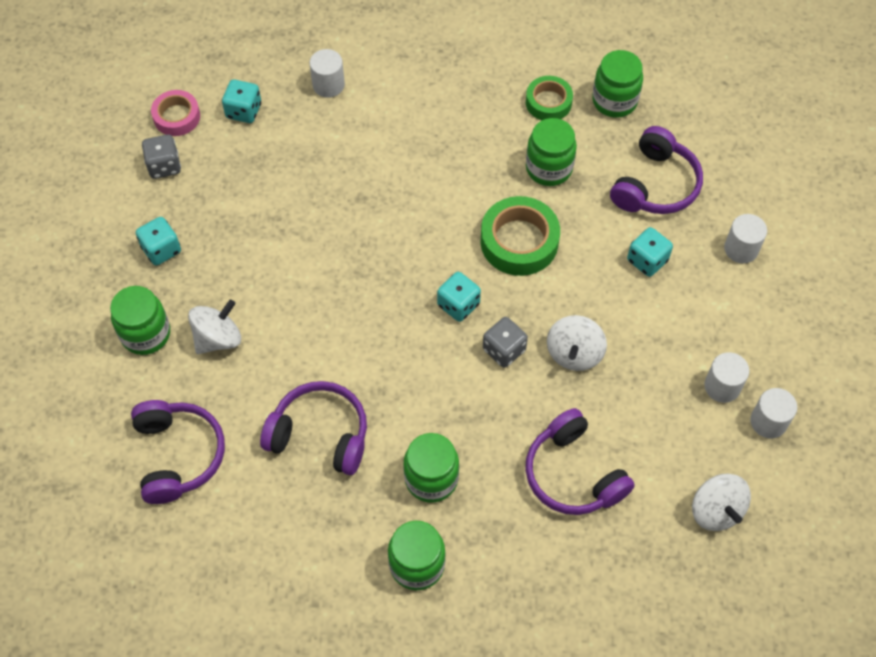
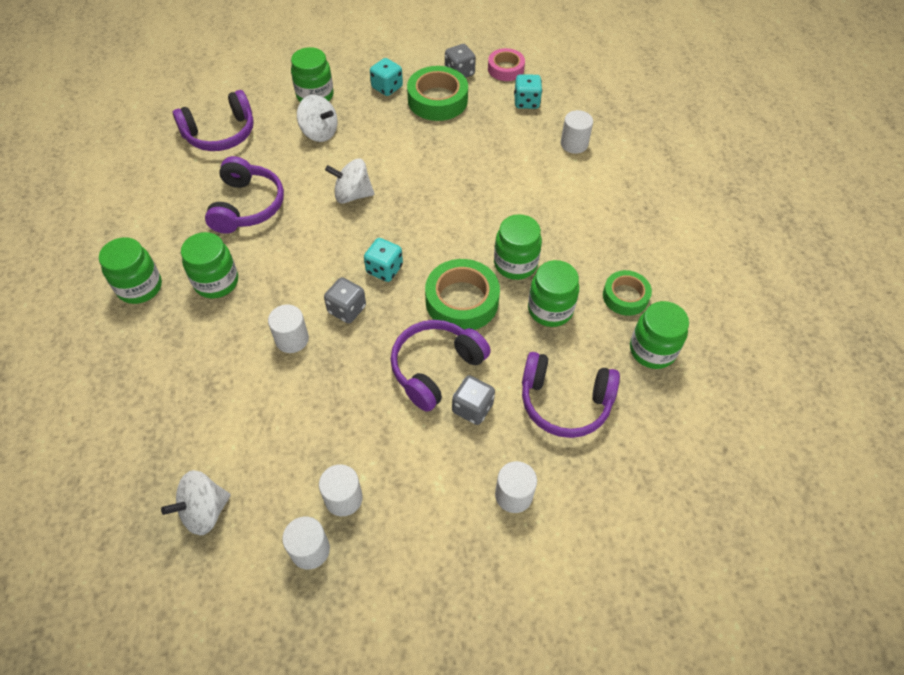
camera: 75 degrees right, 5 degrees down
purple headphones [525,408,635,515] -> purple headphones moved to [390,320,491,412]
white spinning top [547,315,607,371] -> white spinning top moved to [325,159,374,204]
turquoise dice [627,227,673,277] -> grey dice [452,375,495,425]
none -> white cylinder [268,304,309,353]
none -> green tape [407,66,468,121]
none -> green jar [494,214,542,280]

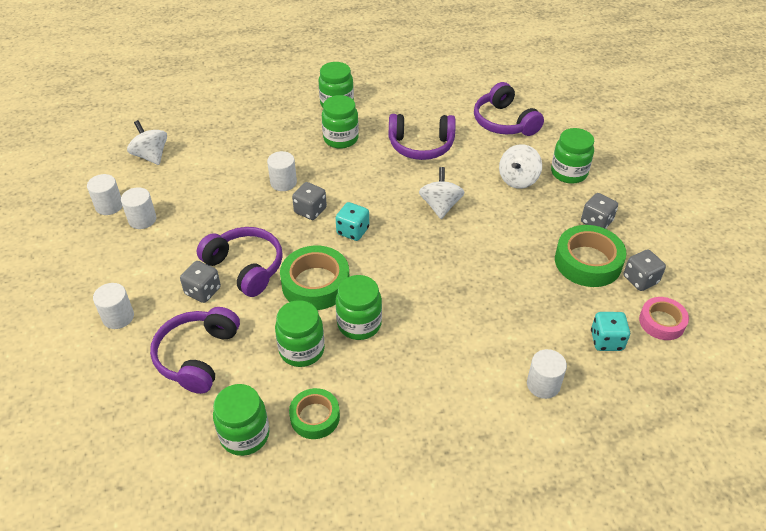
camera: 90 degrees right, 10 degrees down
turquoise dice [370,58,403,96] -> grey dice [581,193,618,229]

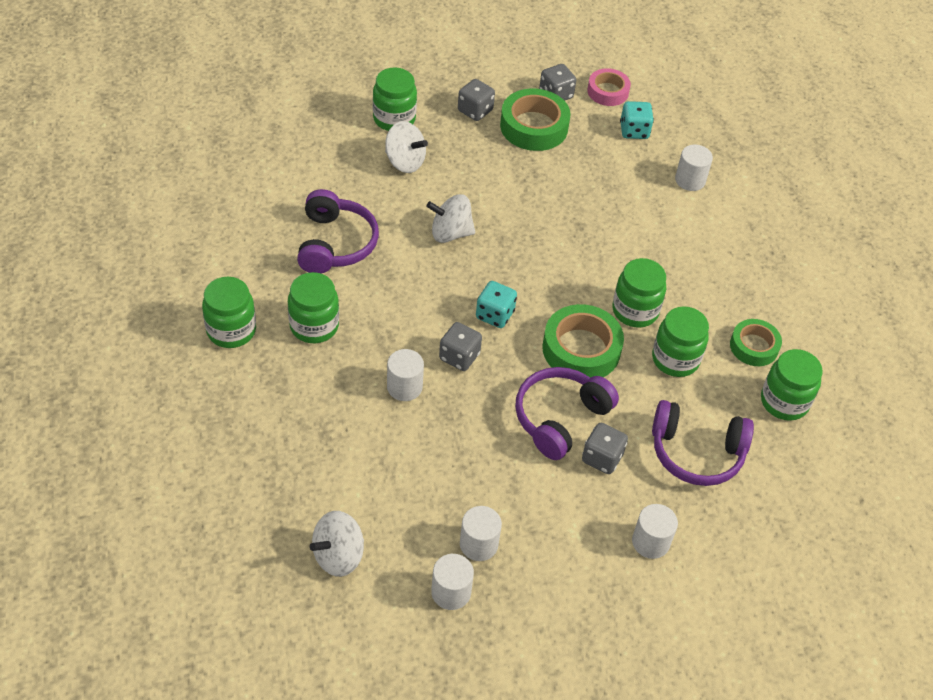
camera: 95 degrees left, 5 degrees up
purple headphones [474,82,544,136] -> none

